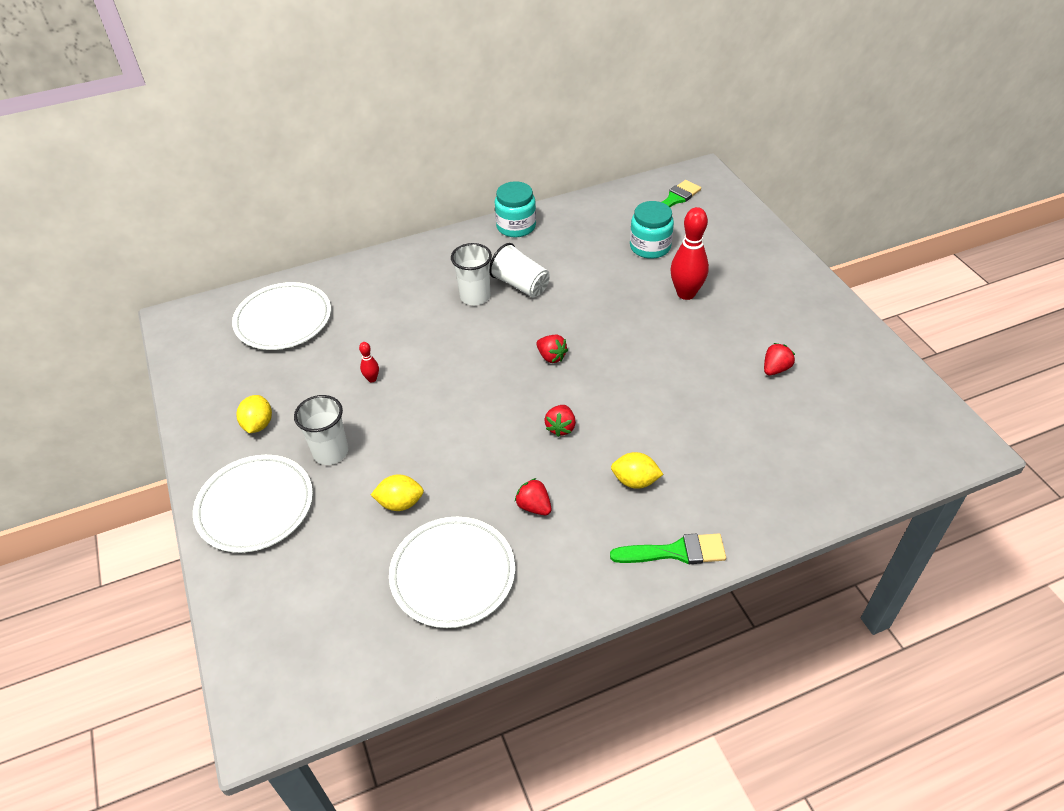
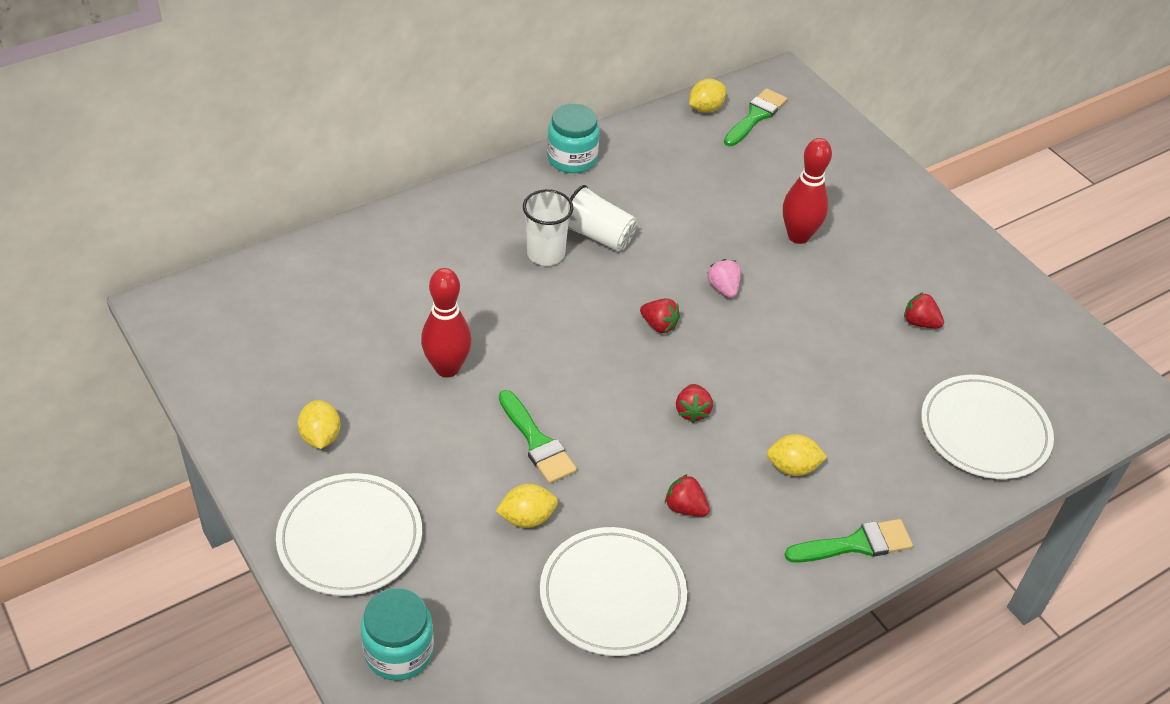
camera: 15 degrees left, 0 degrees up
white plate [232,282,331,350] -> white plate moved to [921,375,1054,479]
white cup [294,395,348,465] -> none
red bowling pin [359,342,379,382] -> red bowling pin [421,268,472,378], size x2.18
turquoise jar [630,201,674,259] -> turquoise jar moved to [361,588,434,681]
red strawberry [764,343,795,375] -> red strawberry turned 90 degrees counterclockwise [904,292,944,329]
none -> green brush [499,390,577,484]
none -> yellow lemon [689,79,726,113]
none -> pink strawberry [707,259,741,298]

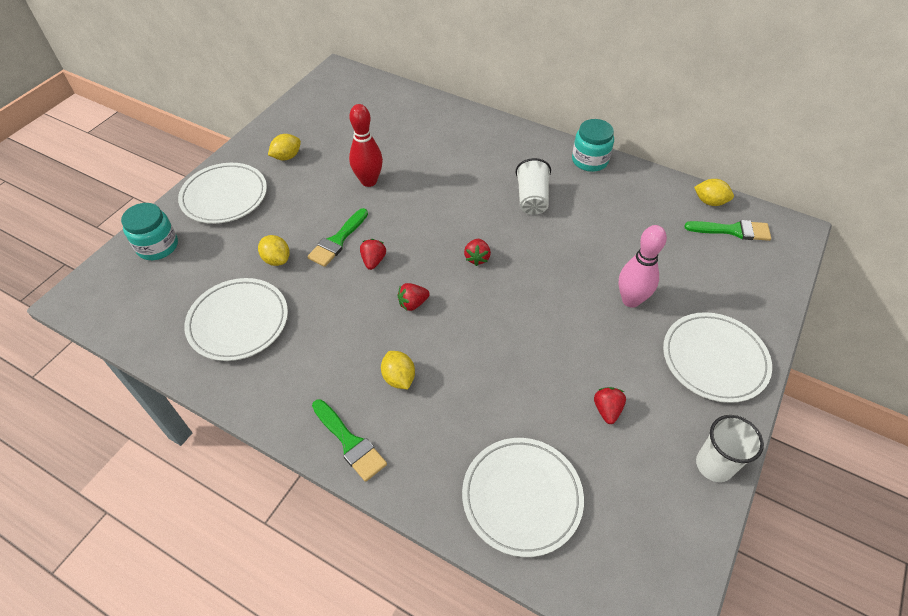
camera: 65 degrees right, 5 degrees up
white cup [523,189,573,266] -> white cup moved to [696,415,764,482]
red strawberry [665,474,710,517] -> red strawberry moved to [360,239,386,270]
pink strawberry [707,259,741,298] -> none
red bowling pin [783,138,832,244] -> pink bowling pin [618,225,667,308]
none -> white plate [663,312,772,403]

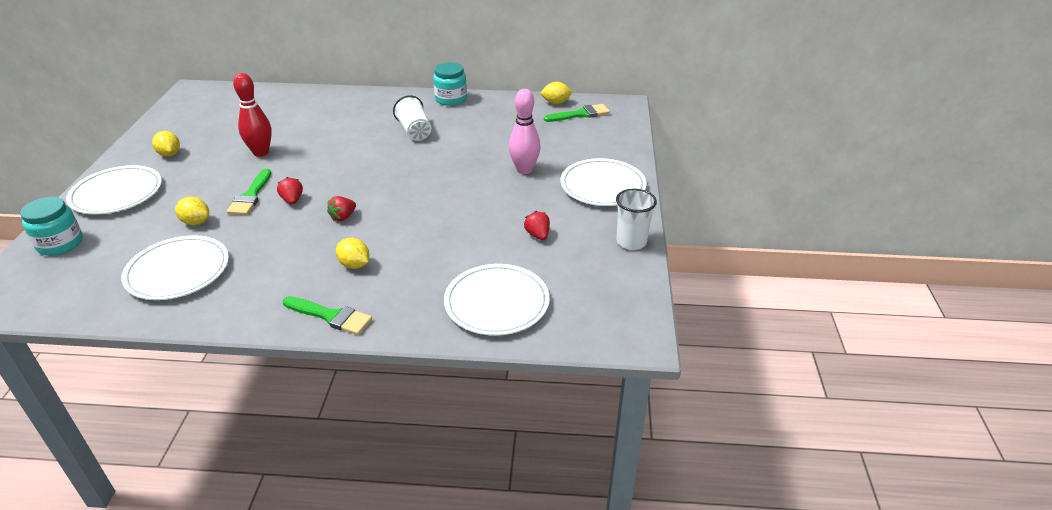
camera: 25 degrees left, 15 degrees down
yellow lemon [268,134,301,160] -> yellow lemon turned 60 degrees counterclockwise [152,131,180,157]
red strawberry [464,239,491,266] -> none

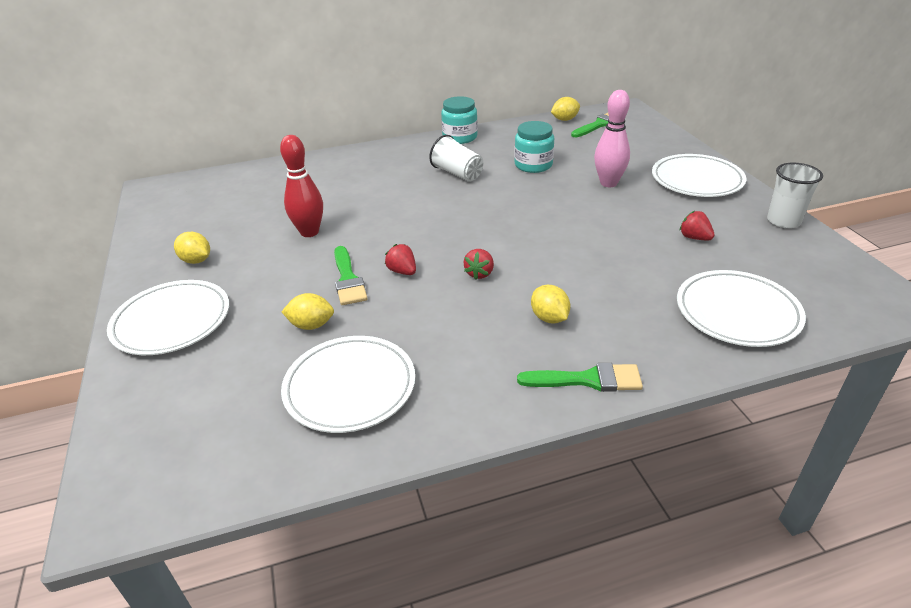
camera: 20 degrees left, 0 degrees up
turquoise jar [20,197,83,256] -> turquoise jar moved to [514,121,554,173]
yellow lemon [336,238,370,269] -> yellow lemon turned 45 degrees clockwise [531,285,570,323]

